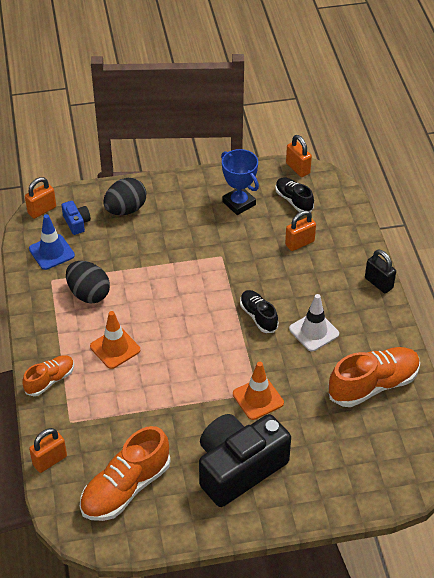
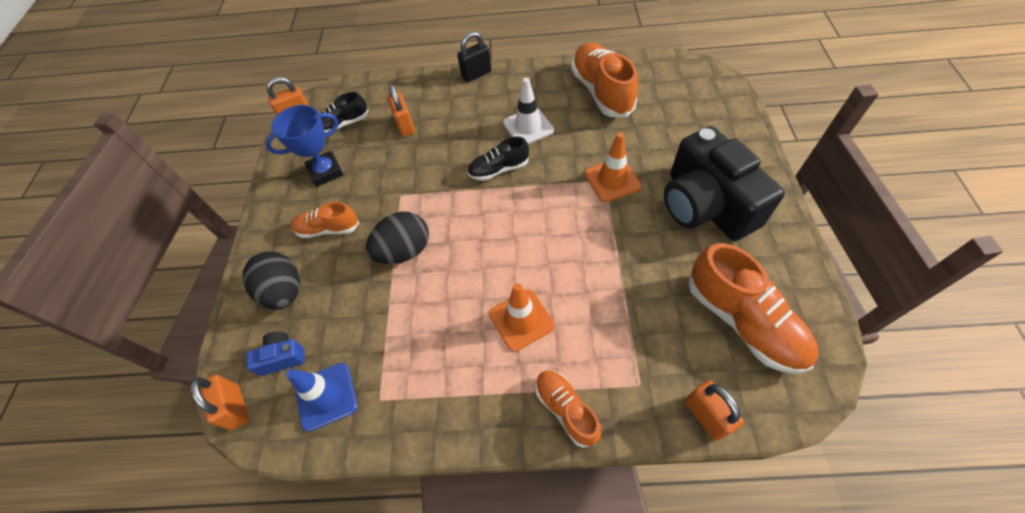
camera: 75 degrees left, 10 degrees up
black egg [66,261,110,303] -> black egg moved to [366,212,429,264]
none -> orange shoe [291,202,359,238]

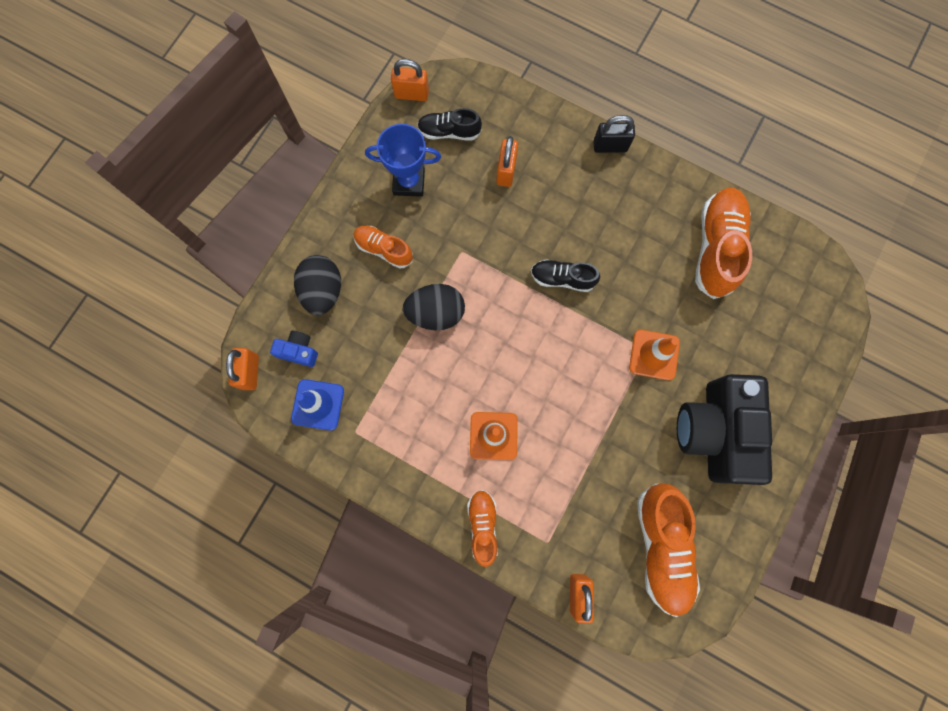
camera: 25 degrees right, 20 degrees up
white traffic cone [503,78,554,144] -> none

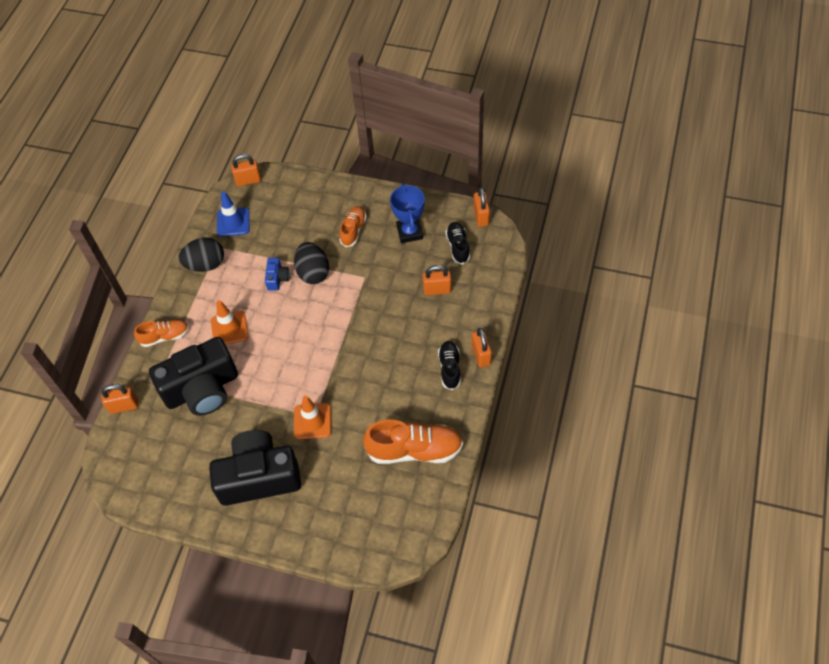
camera: 80 degrees right, 20 degrees down
blue camera [270,331,318,367] -> blue camera moved to [265,258,290,291]
black egg [294,255,341,315] -> black egg moved to [179,238,224,272]
black shoe [531,259,600,292] -> black shoe moved to [438,341,461,390]
black padlock [594,115,635,153] -> orange padlock [472,328,492,368]
orange shoe [637,483,700,617] -> none
none -> black camera [149,337,238,416]

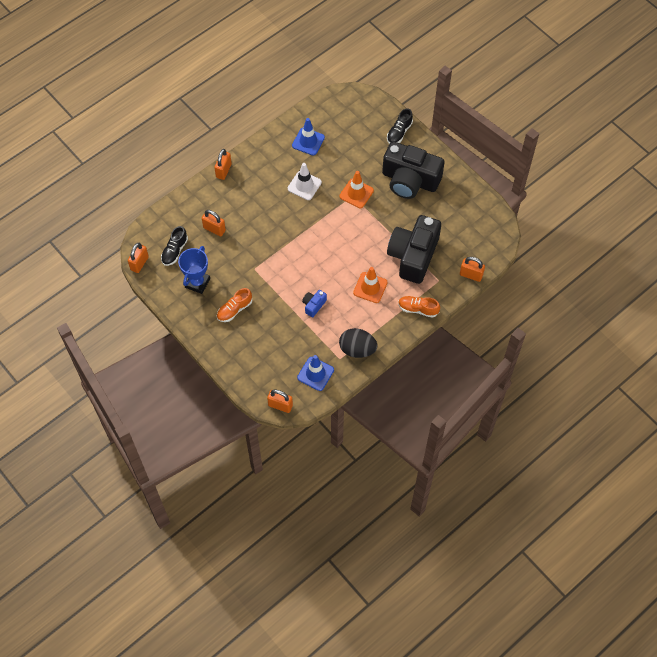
camera: 150 degrees left, 5 degrees up
black camera [149,337,238,416] -> black camera turned 75 degrees counterclockwise [387,215,441,284]
black egg [294,242,329,284] -> none
orange shoe [363,420,463,464] -> blue traffic cone [292,118,325,156]
black shoe [438,341,461,390] -> black shoe moved to [387,108,413,144]
none -> white traffic cone [288,163,322,200]

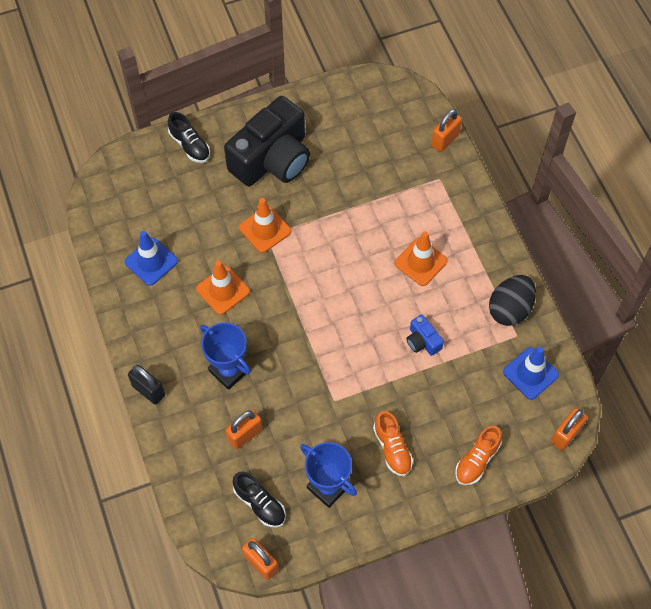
camera: 70 degrees left, 0 degrees up
orange padlock [214,149,232,180] -> black padlock [128,365,165,405]
white traffic cone [288,163,322,200] -> orange traffic cone [196,260,250,315]
black camera [387,215,441,284] -> none
orange shoe [398,296,440,318] -> orange shoe moved to [455,426,502,485]
none -> blue trophy [200,323,251,390]

